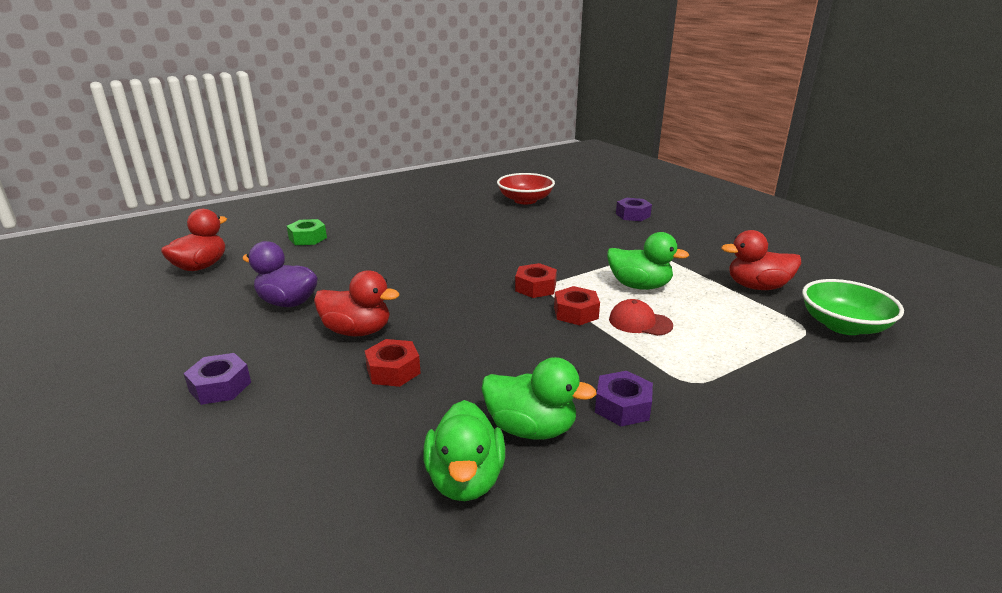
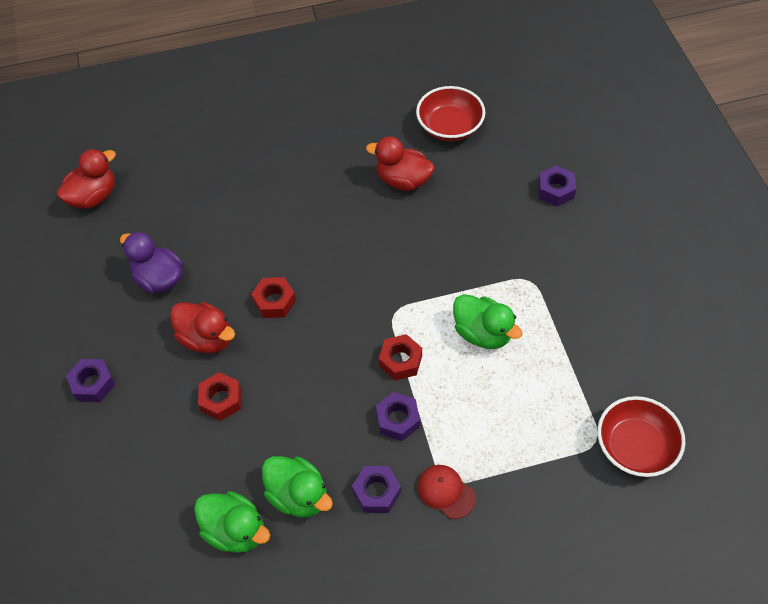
camera: 20 degrees right, 30 degrees up
green nut [287,219,327,245] -> none
green duck [423,400,505,501] -> green duck turned 75 degrees counterclockwise [194,491,270,553]
red nut [515,263,557,298] -> red nut moved to [251,277,296,318]
red cap [609,299,673,336] -> red cap moved to [418,465,476,519]
red duck [721,230,801,290] -> red duck moved to [366,136,434,191]
green bowl [802,279,904,335] -> red bowl [597,396,685,477]
none -> purple nut [376,392,420,441]

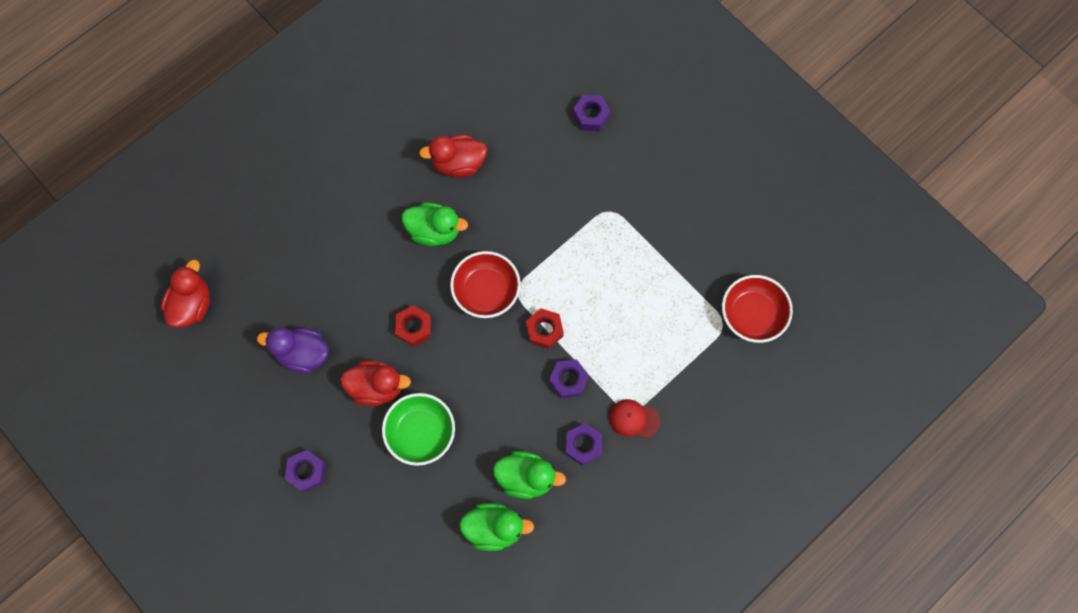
camera: 30 degrees left, 15 degrees up
red nut [198,372,241,421] -> green bowl [382,393,455,466]
red bowl [416,86,485,141] -> red bowl moved to [450,251,521,318]
green duck [453,294,523,349] -> green duck moved to [402,202,468,246]

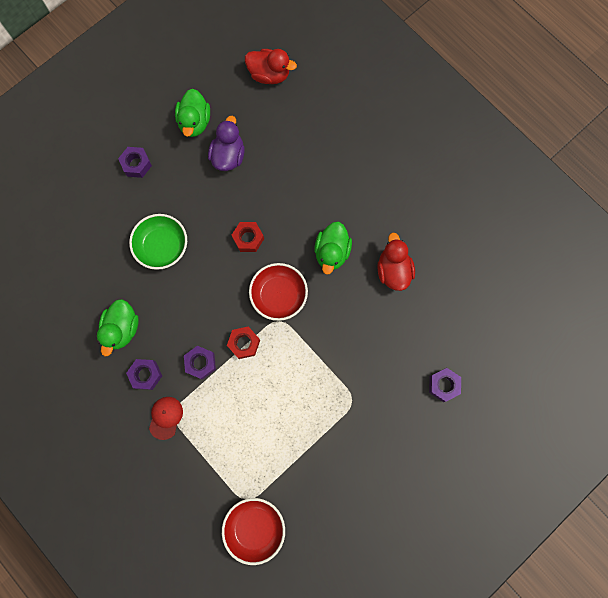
camera: 90 degrees right, 5 degrees up
red duck [340,360,411,406] -> none
green duck [459,503,534,551] -> green duck moved to [175,89,210,137]

